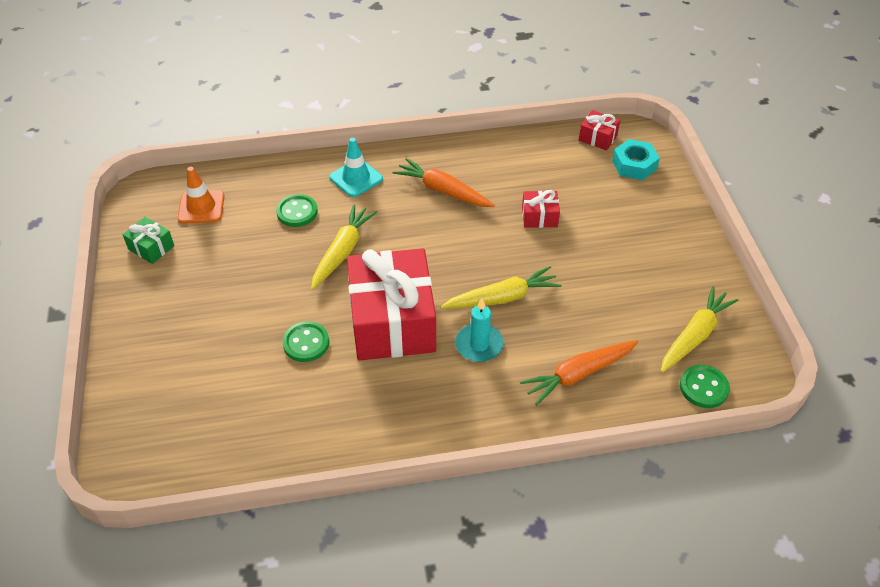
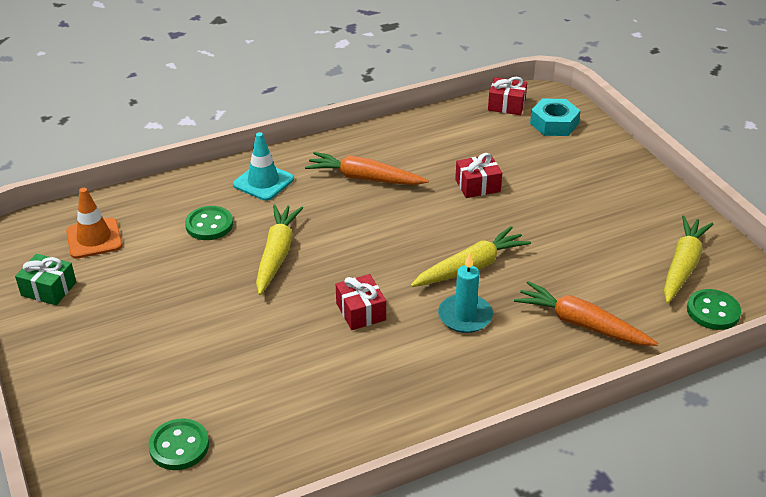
camera: 15 degrees left, 10 degrees down
green button [282,321,329,362] -> green button moved to [148,419,209,470]
red gift [347,248,436,361] -> red gift [336,274,386,330], size x0.42
orange carrot [520,340,638,405] -> orange carrot turned 75 degrees clockwise [514,281,658,346]

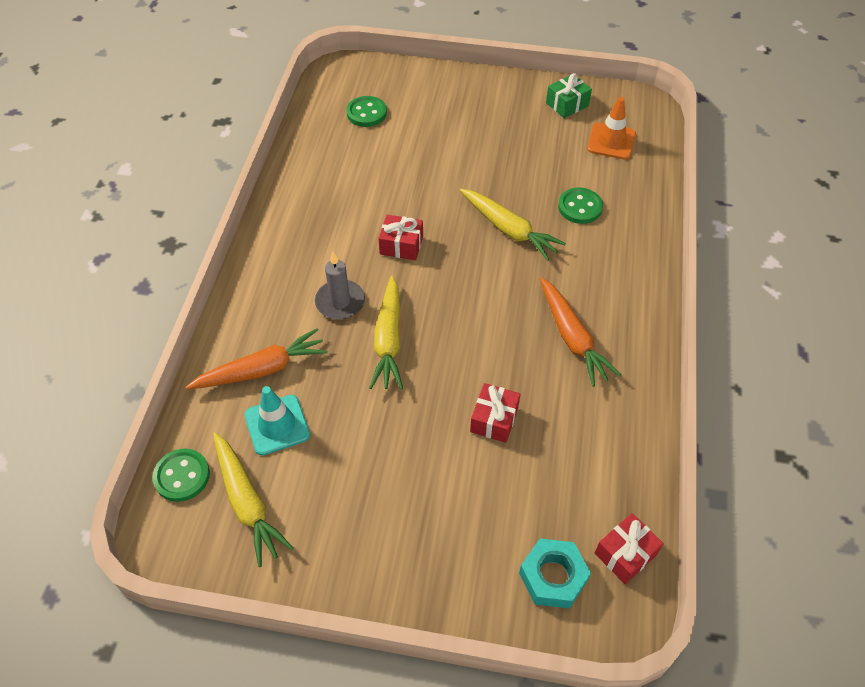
camera: 125 degrees right, 15 degrees up
turquoise traffic cone [233,132,294,201] -> turquoise traffic cone moved to [244,386,310,456]
orange carrot [305,152,429,185] -> orange carrot turned 105 degrees clockwise [540,277,621,387]
turquoise candle [438,253,493,333] -> grey candle [315,252,365,320]

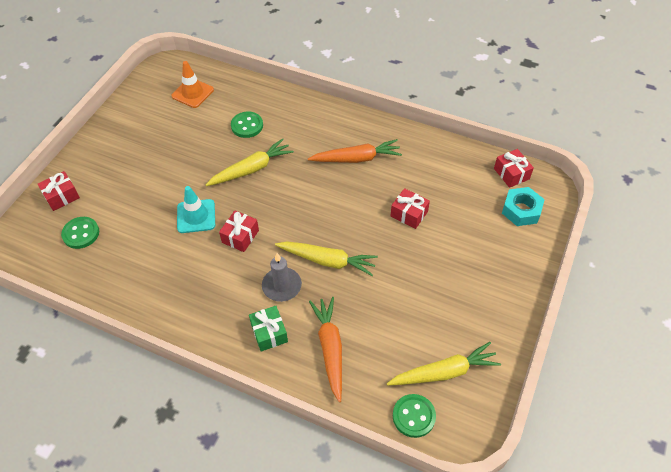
camera: 75 degrees left, 0 degrees up
turquoise traffic cone [244,386,310,456] -> turquoise traffic cone moved to [177,186,215,233]
green gift [546,73,592,118] -> green gift moved to [249,306,288,352]
none -> red gift [38,171,80,211]

